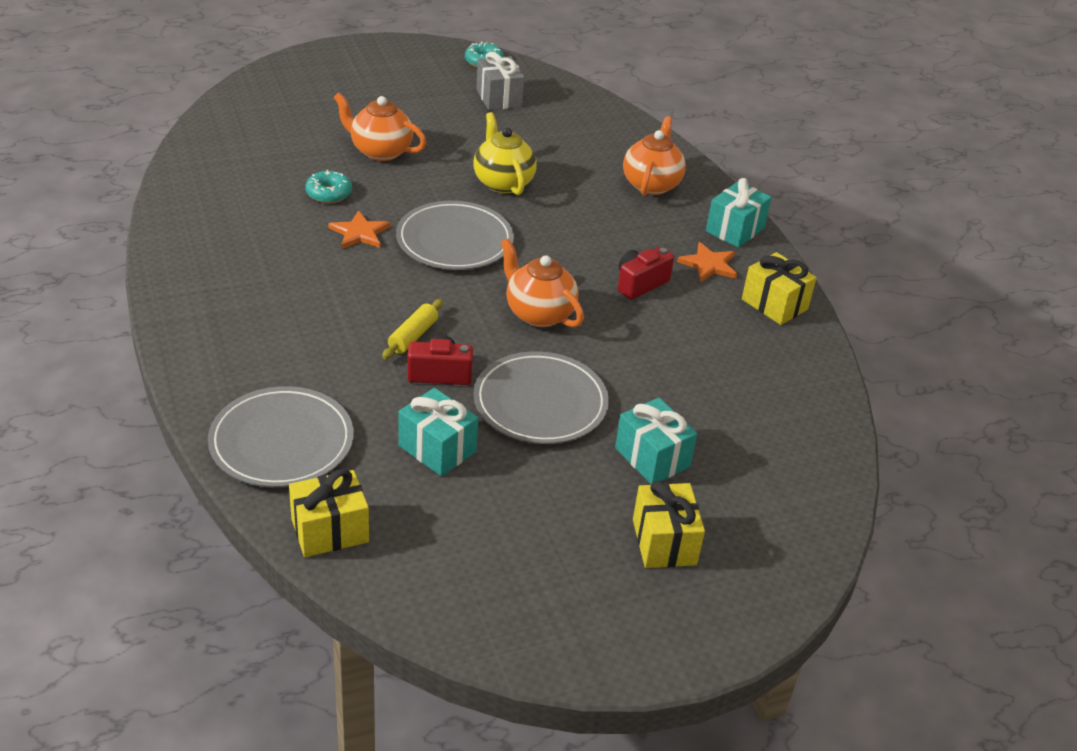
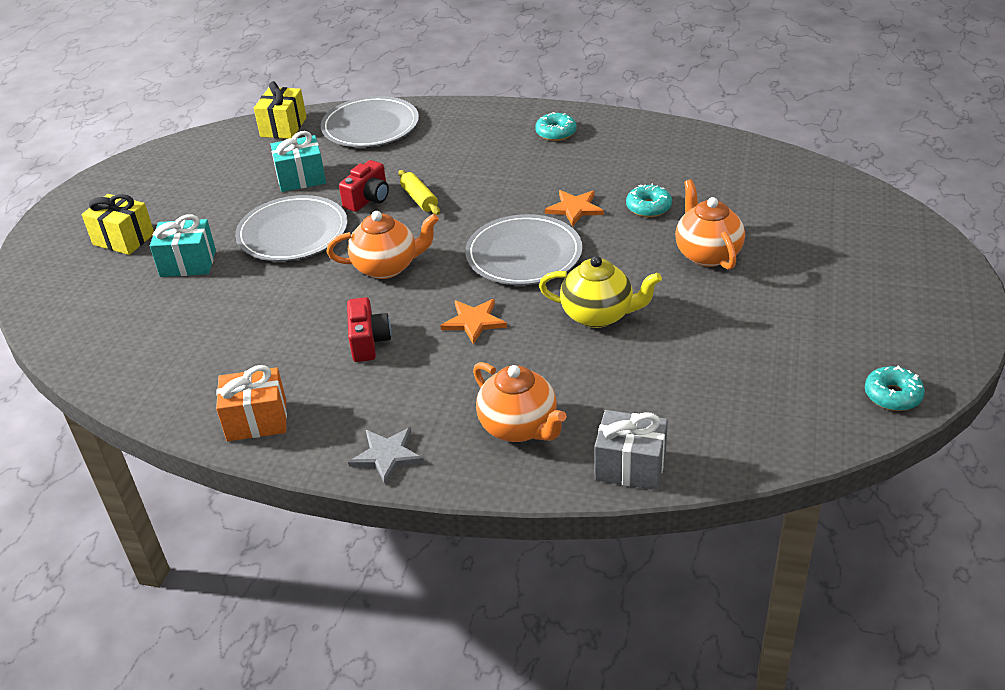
camera: 130 degrees right, 0 degrees up
orange teapot [334,92,426,161] -> orange teapot turned 75 degrees counterclockwise [675,179,745,270]
grey gift [476,52,525,110] -> grey gift moved to [594,410,668,490]
orange star [677,242,737,282] -> orange star moved to [440,299,507,344]
turquoise gift [706,178,772,248] -> grey star [348,427,424,485]
yellow gift [742,252,817,325] -> orange gift [216,365,287,441]
none -> turquoise donut [535,112,576,141]

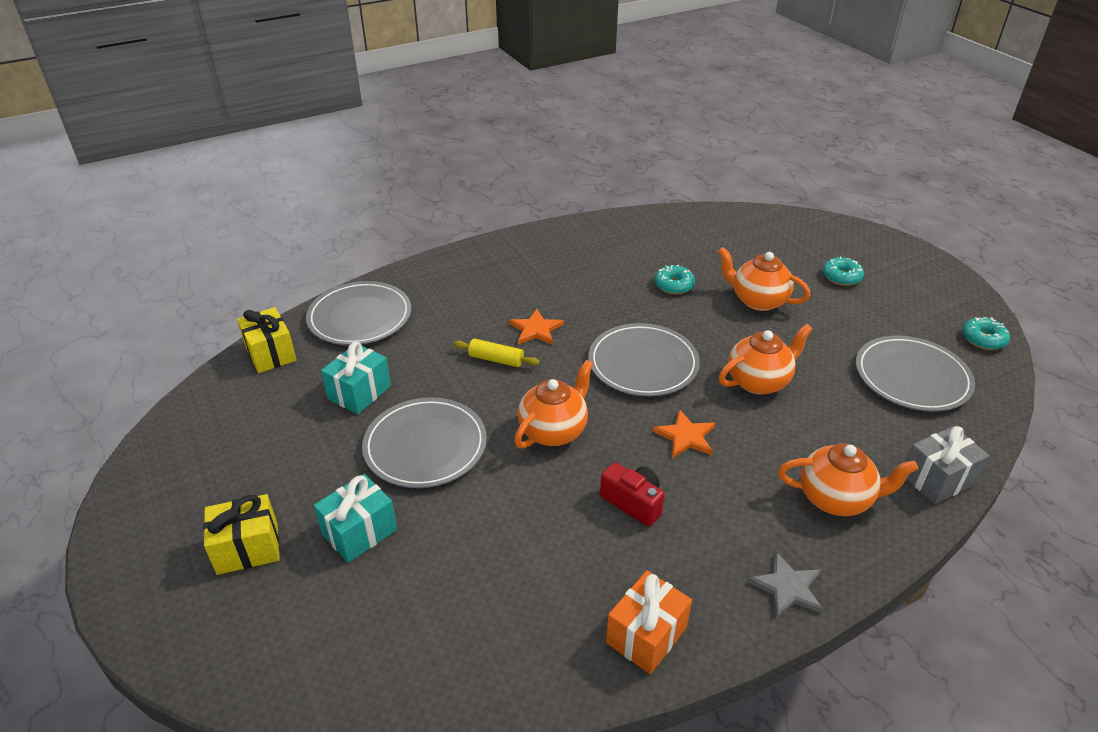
camera: 45 degrees left, 0 degrees up
red camera [339,160,389,212] -> none
turquoise donut [535,112,576,141] -> turquoise donut moved to [823,257,864,286]
yellow teapot [539,256,662,328] -> orange teapot [719,324,813,395]
orange star [545,190,604,227] -> orange star moved to [509,309,564,345]
none -> grey plate [856,336,975,412]

